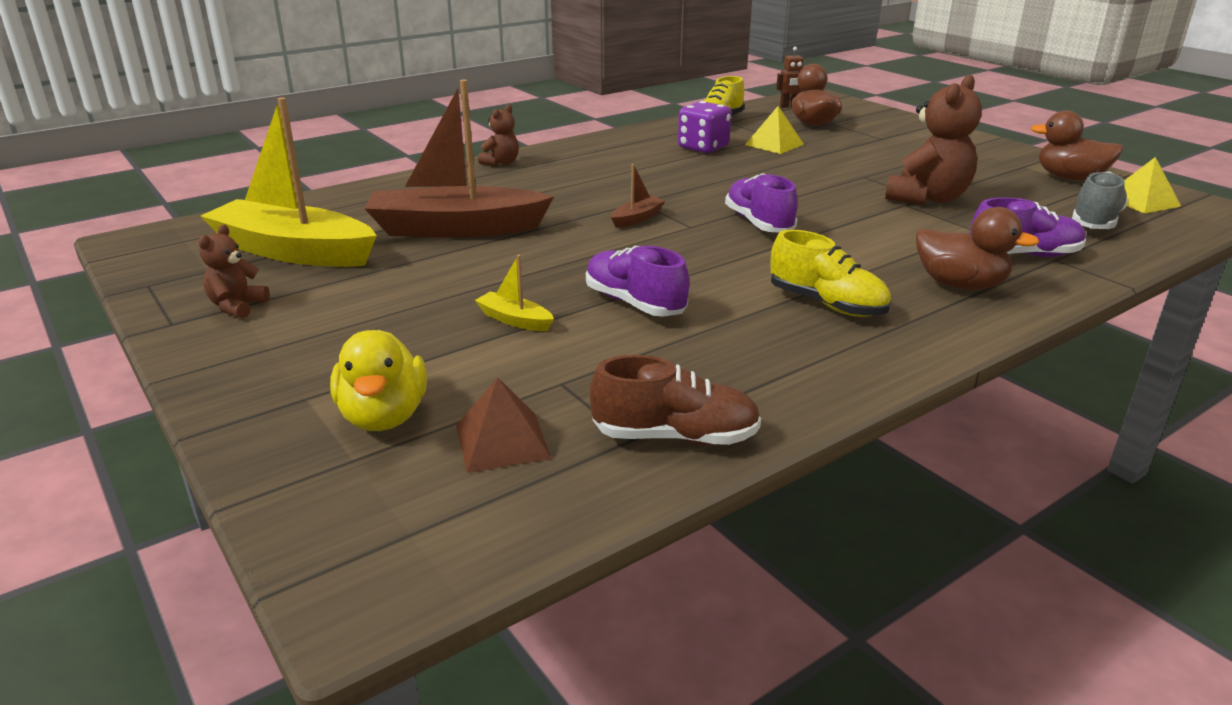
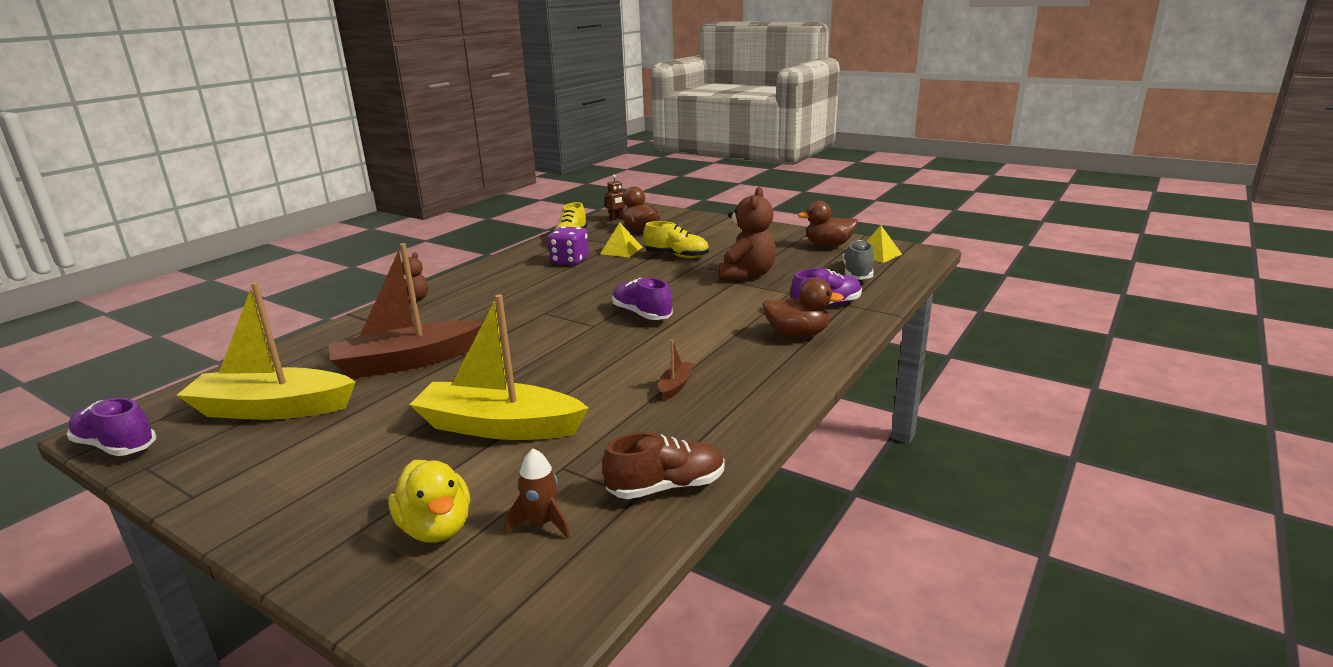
camera: 20 degrees left, 5 degrees down
brown teddy bear [199,224,270,318] -> none
brown pyramid [456,377,552,473] -> brown rocket [505,448,570,539]
yellow boat [475,255,554,331] -> yellow boat [409,294,589,440], size x2.45
purple shoe [586,246,689,317] -> purple shoe moved to [67,398,156,456]
brown boat [611,164,666,228] -> brown boat moved to [659,340,694,400]
yellow shoe [770,230,891,317] -> yellow shoe moved to [643,221,709,258]

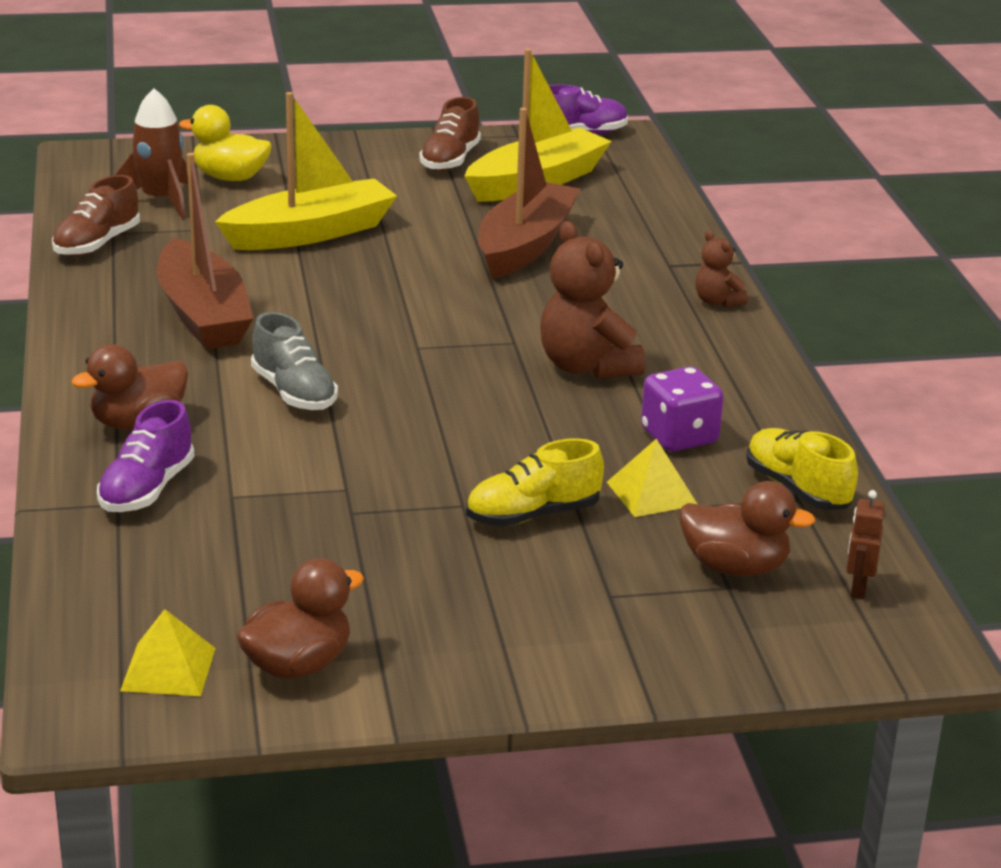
camera: 135 degrees right, 5 degrees up
brown rocket [505,448,570,539] -> brown rocket [115,88,188,219], size x1.58
purple shoe [612,278,673,320] -> none
brown boat [659,340,694,400] -> brown boat [157,153,254,350], size x2.45
brown teddy bear [719,187,776,281] -> brown teddy bear moved to [540,221,645,379]
grey shoe [842,240,874,280] -> grey shoe moved to [251,312,338,410]
none -> brown shoe [419,97,481,171]

